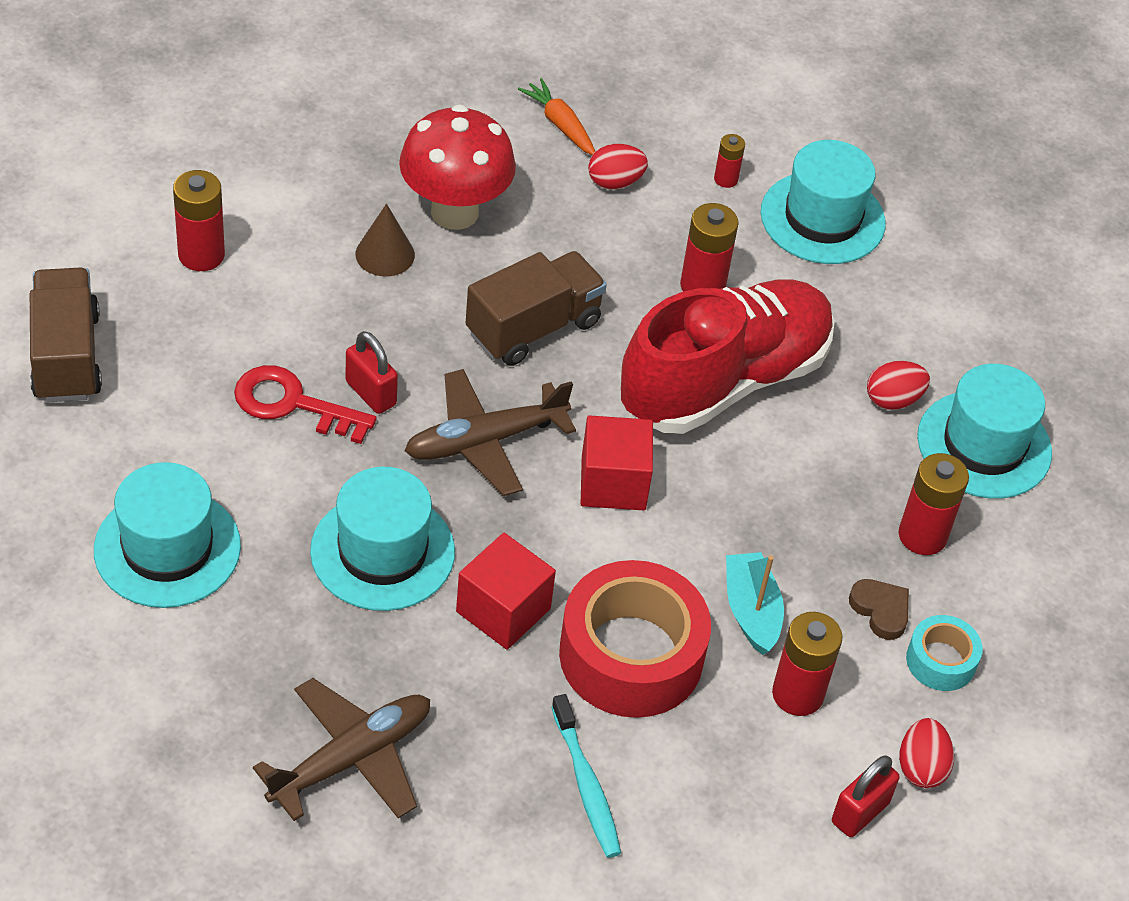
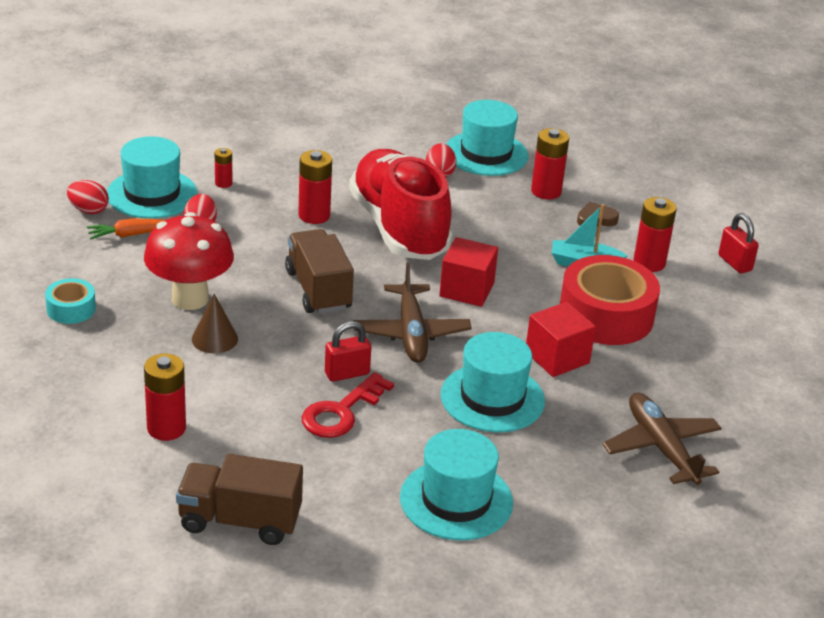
camera: 70 degrees left, 15 degrees down
turquoise toothbrush [552,694,621,858] -> none
turquoise hat [761,140,886,264] -> turquoise hat moved to [107,136,198,219]
red egg [899,718,954,788] -> red egg moved to [67,180,109,214]
turquoise tape [906,615,983,691] -> turquoise tape moved to [45,278,96,324]

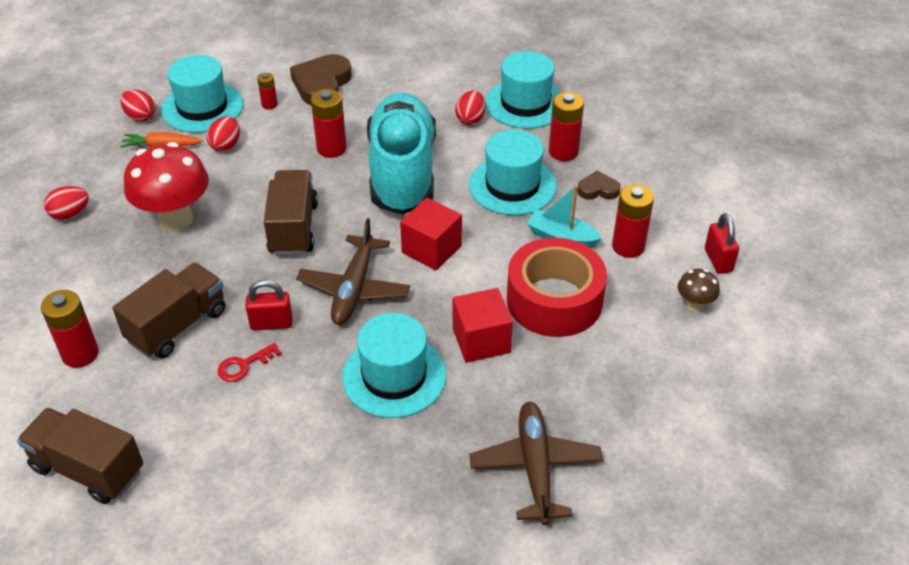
camera: 20 degrees right, 10 degrees up
turquoise tape [45,278,96,324] -> red egg [44,186,89,220]
brown cone [192,294,238,354] -> none
red key [301,372,394,438] -> red key [218,343,282,382], size x0.60
red shoe [349,149,453,260] -> turquoise shoe [367,92,436,214]
turquoise hat [400,429,513,540] -> turquoise hat moved to [469,130,557,215]
none -> brown truck [113,263,225,358]
none -> brown heart [290,54,352,105]
none -> brown mushroom [678,269,720,312]

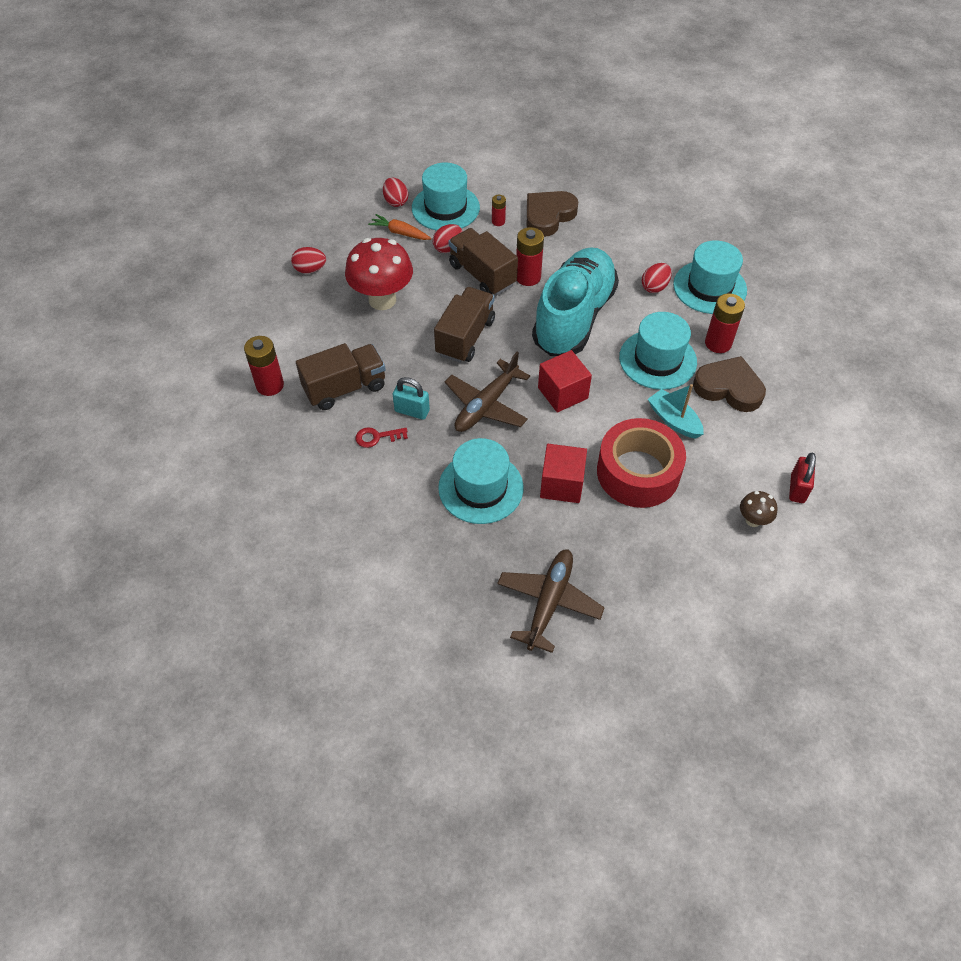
camera: 25 degrees right, 10 degrees up
brown truck [17,408,143,504] -> brown truck moved to [448,228,518,295]
red padlock [245,280,293,330] -> turquoise padlock [393,377,430,420]
brown heart [577,171,621,199] -> brown heart [693,356,766,412], size x1.84
red battery [612,184,654,258] -> none

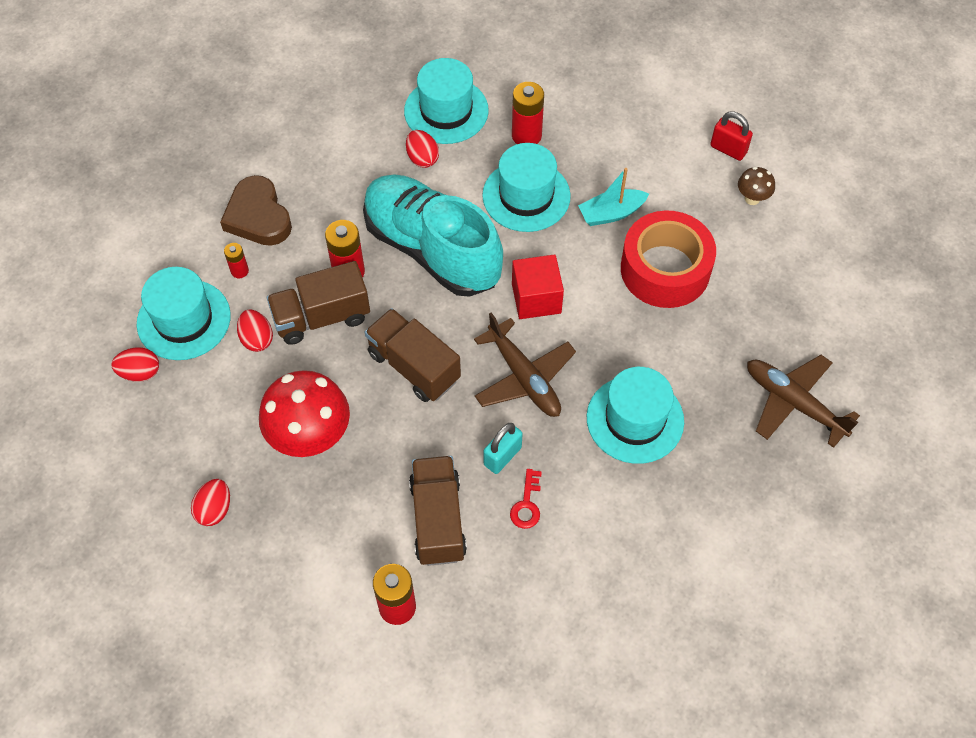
camera: 70 degrees left, 5 degrees up
orange carrot [368,214,431,240] -> none
red cube [540,444,587,503] -> none
brown heart [693,356,766,412] -> none

